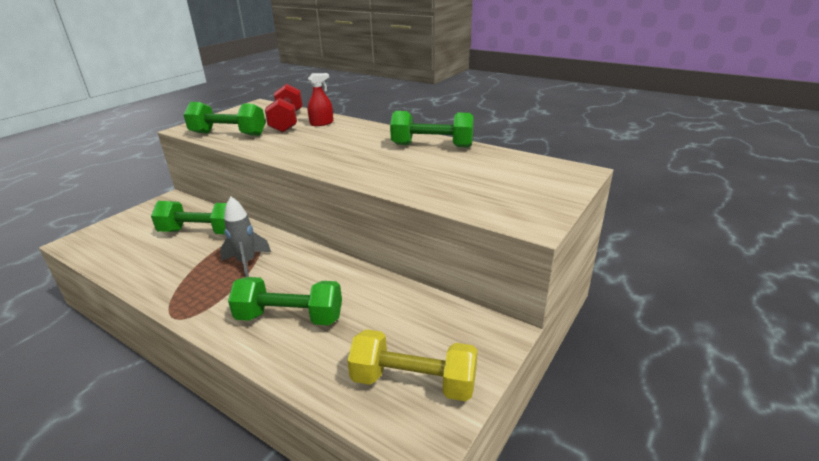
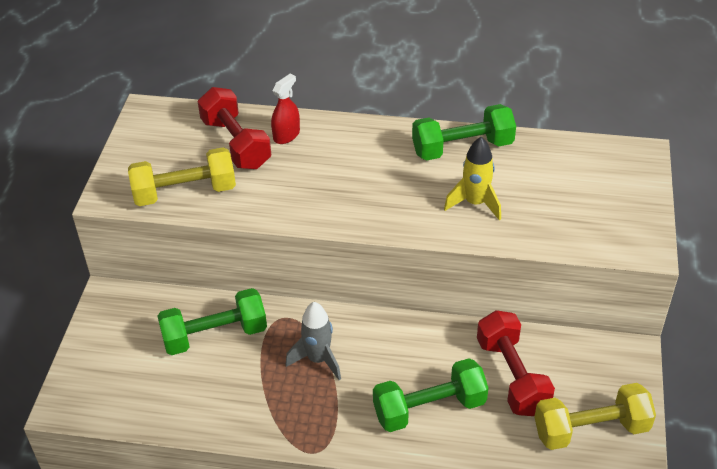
camera: 25 degrees left, 15 degrees up
green dumbbell [184,102,265,136] -> yellow dumbbell [128,147,236,206]
none -> yellow rocket [444,137,501,221]
none -> red dumbbell [477,310,555,416]

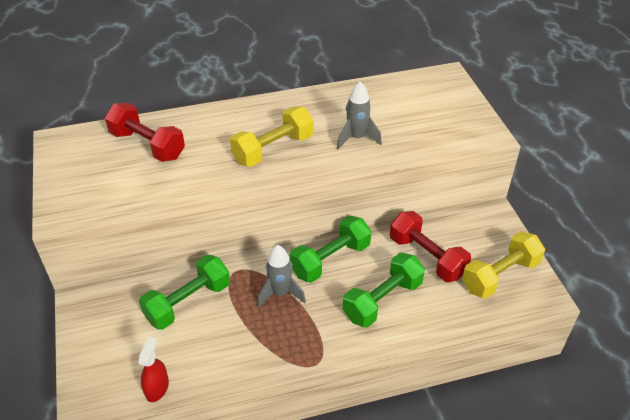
camera: 25 degrees left, 0 degrees up
yellow dumbbell [128,147,236,206] -> yellow dumbbell moved to [230,106,314,167]
red spray bottle [271,74,300,144] -> red spray bottle moved to [138,337,169,402]
green dumbbell [412,104,516,161] -> green dumbbell moved to [290,216,371,283]
yellow rocket [444,137,501,221] -> grey rocket [337,81,382,149]

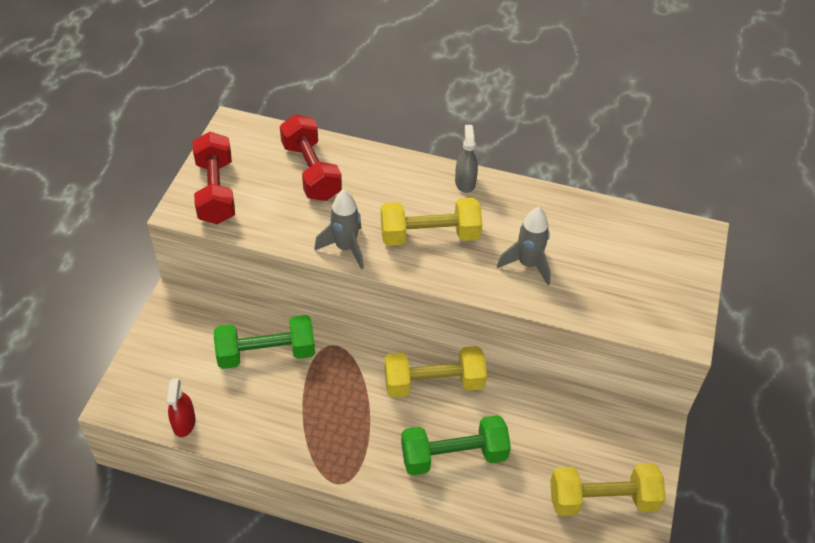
camera: 30 degrees right, 5 degrees up
red spray bottle [138,337,169,402] -> red spray bottle turned 135 degrees clockwise [167,379,196,437]
grey rocket [257,245,306,307] -> grey rocket moved to [315,190,364,269]
green dumbbell [290,216,371,283] -> yellow dumbbell [384,346,487,398]
red dumbbell [390,211,471,282] -> red dumbbell moved to [193,132,235,224]
none -> grey spray bottle [455,125,478,193]

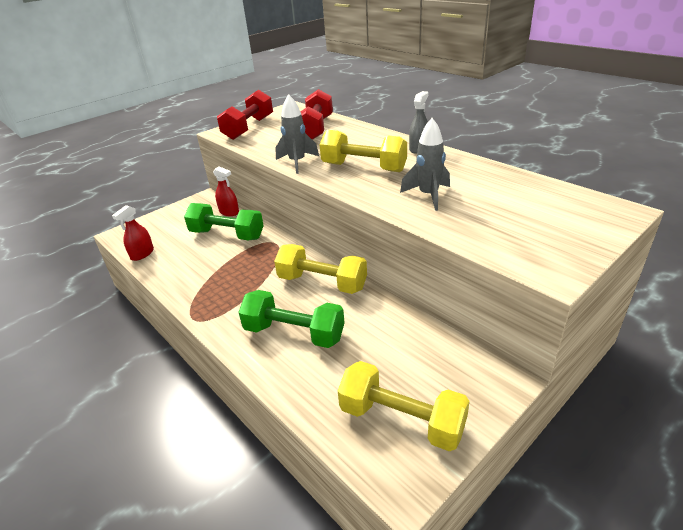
camera: 35 degrees right, 15 degrees down
none -> red spray bottle [213,167,239,216]

